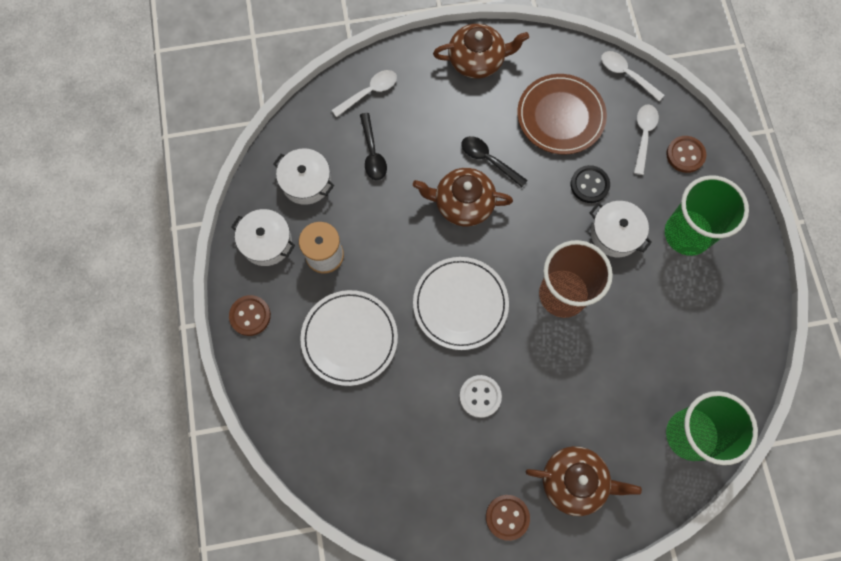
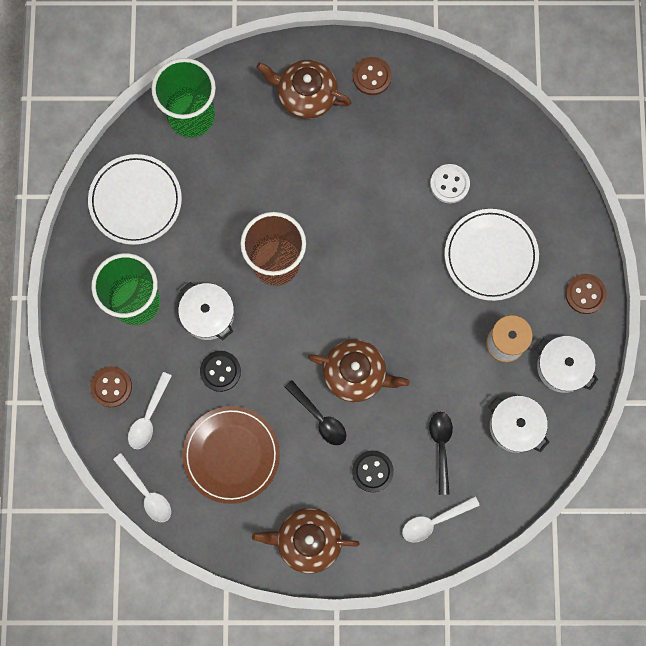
camera: 170 degrees left, 5 degrees up
white plate [413,257,509,350] -> white plate moved to [88,154,182,245]
white button [459,375,502,418] -> white button moved to [430,164,470,203]
none -> black button [352,451,394,492]

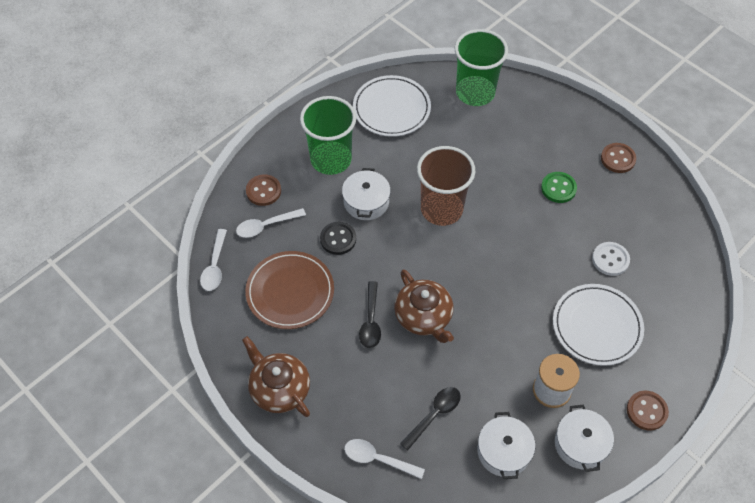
camera: 45 degrees right, 20 degrees down
brown teapot [257,60,352,119] -> none
black button [352,451,394,492] -> none
none -> green button [541,172,577,203]

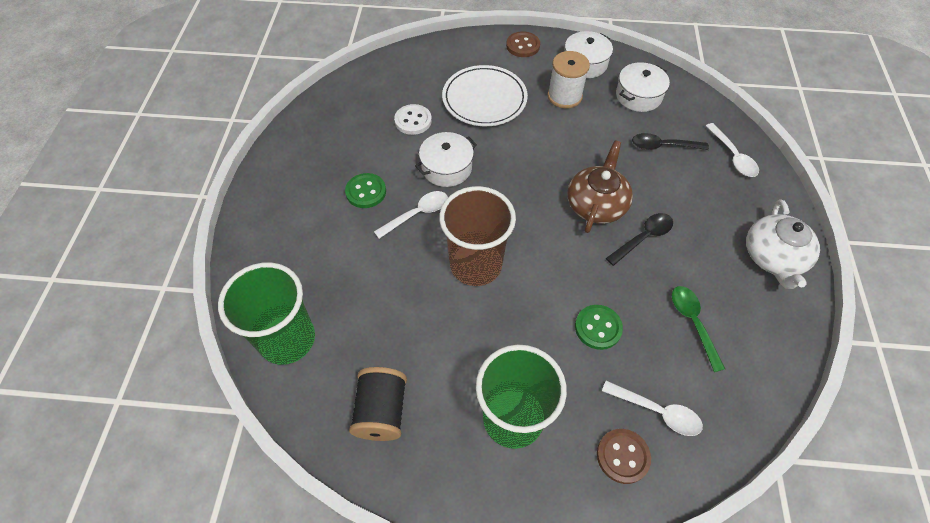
camera: 130 degrees left, 0 degrees up
white spoon [200,229,227,291] -> white spoon moved to [374,191,448,239]
brown teapot [242,336,310,417] -> white teapot [746,199,820,289]
brown plate [245,251,334,329] -> green spoon [672,286,725,372]
black button [320,222,356,255] -> green button [575,305,623,350]
white pot [342,168,391,220] -> white pot moved to [415,132,477,187]
white plate [353,75,431,137] -> black spool [349,367,407,441]
brown button [601,143,636,173] -> none

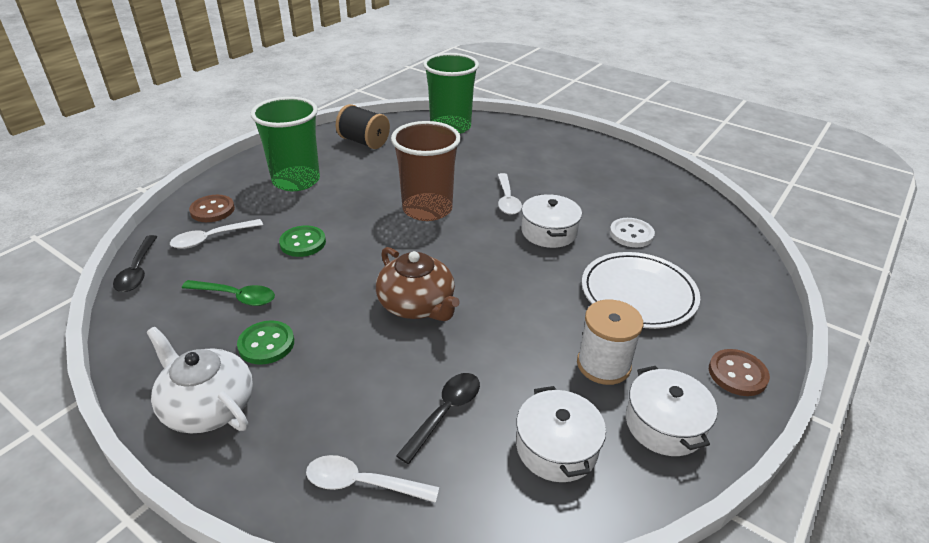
camera: 120 degrees right, 20 degrees down
green button [345,173,386,208] -> green button moved to [237,321,294,365]
black spoon [606,213,673,266] -> black spoon moved to [113,235,158,292]

